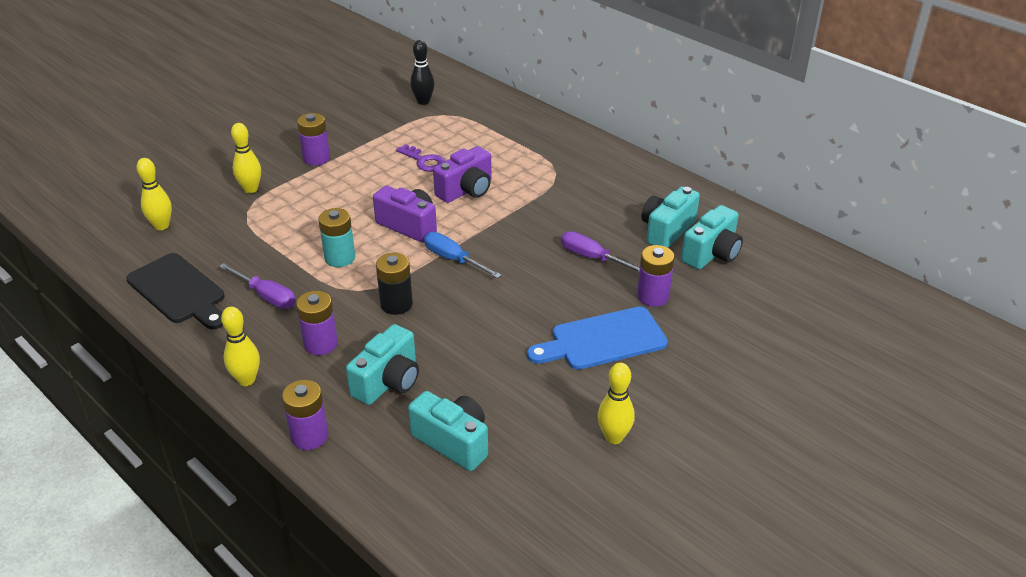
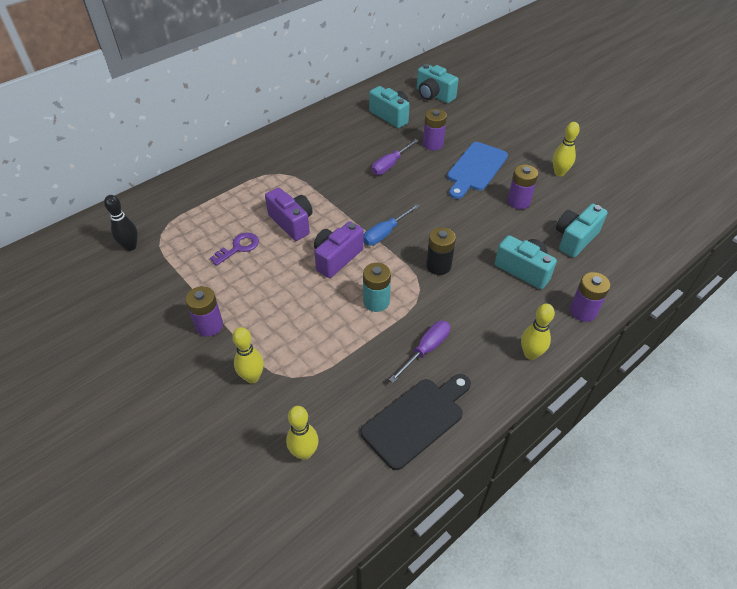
camera: 85 degrees left, 10 degrees up
purple battery [296,291,338,355] -> purple battery moved to [508,165,538,209]
blue cutting board [527,307,668,370] -> blue cutting board turned 45 degrees clockwise [447,142,508,199]
turquoise camera [641,186,700,248] -> turquoise camera moved to [417,64,458,103]

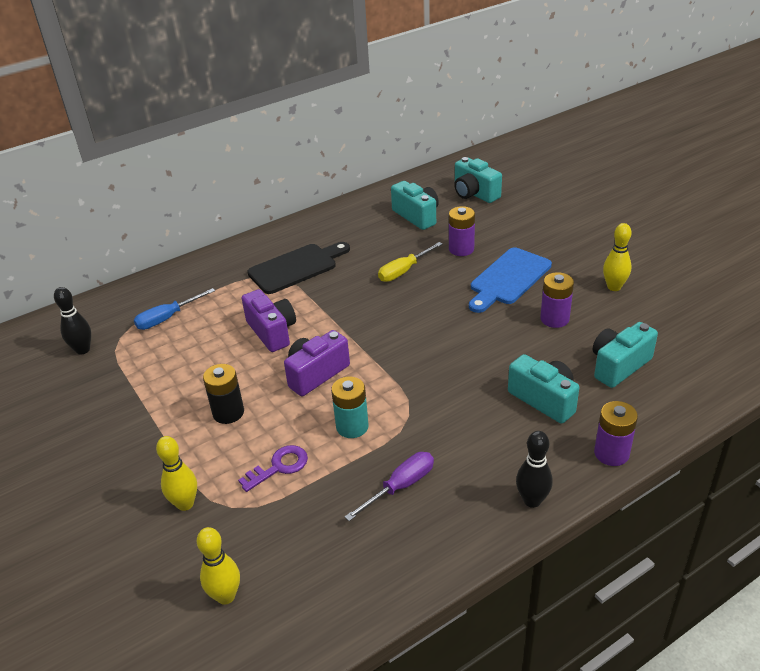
camera: 10 degrees right, 10 degrees down
purple battery [185,286,223,337] -> none
purple key [210,232,259,266] -> purple key moved to [238,445,308,492]
black cutting board [360,374,471,470] -> black cutting board moved to [247,242,350,294]
blue screwdriver [363,204,419,246] -> blue screwdriver moved to [134,288,215,330]
purple screwdriver [371,139,419,175] -> yellow screwdriver [378,242,443,282]
black battery [426,227,456,275] -> black battery moved to [203,364,244,424]
yellow bowling pin [521,304,555,360] -> black bowling pin [516,431,553,508]

